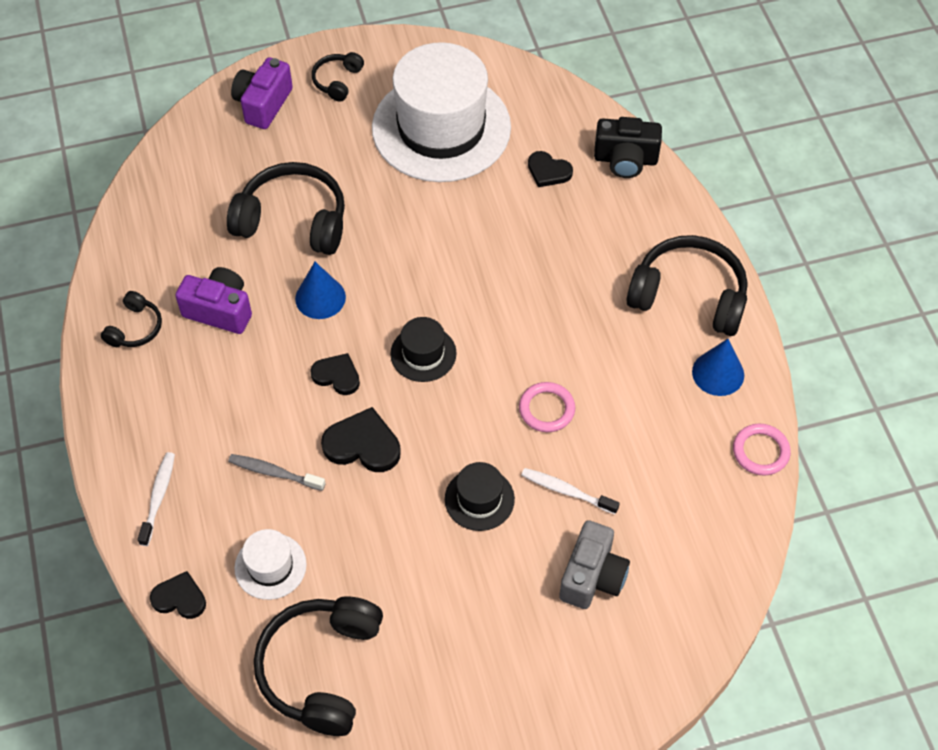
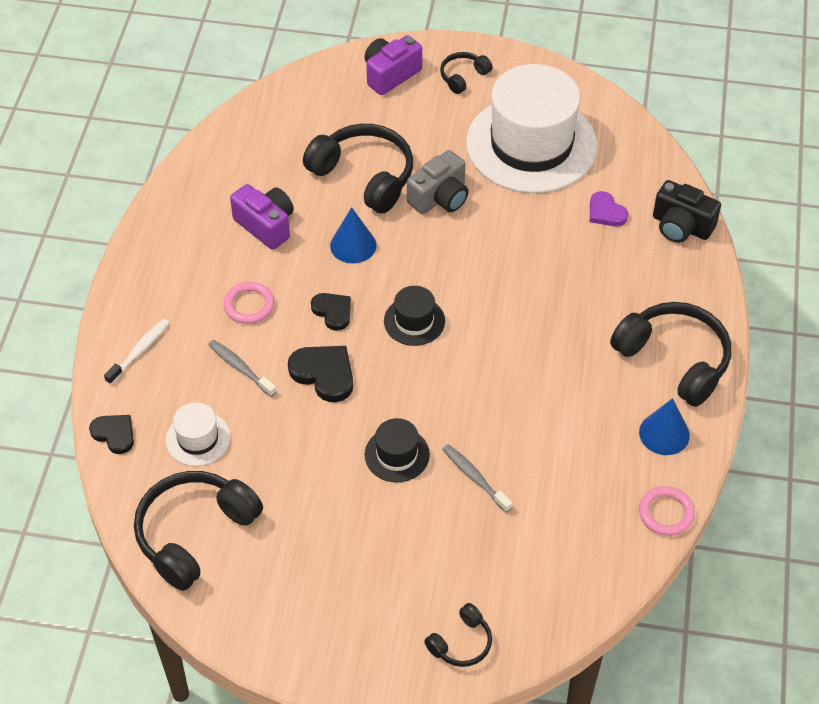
camera: 25 degrees right, 5 degrees down
black headphones [101,291,162,347] -> black headphones moved to [424,603,492,667]
pink ring [519,382,575,432] -> pink ring moved to [223,282,274,324]
white toothbrush [521,468,620,514] -> grey toothbrush [442,444,512,513]
black heart [528,151,573,187] -> purple heart [590,191,628,226]
grey camera [559,520,630,609] -> grey camera moved to [407,150,469,214]

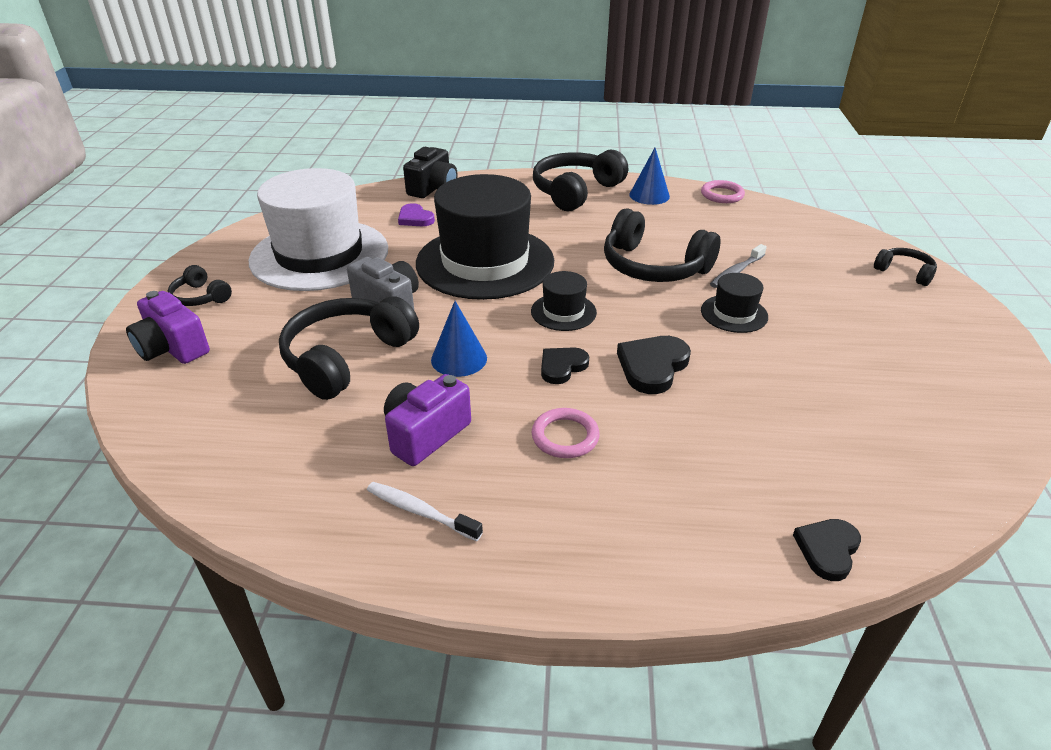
camera: 95 degrees left, 15 degrees down
white toothbrush [104,319,169,385] -> white toothbrush moved to [367,482,483,541]
black headphones [134,471,263,591] -> black headphones moved to [604,209,720,282]
white hat [166,402,230,466] -> none
grey toothbrush [208,340,277,397] -> none
purple heart [590,191,628,226] -> purple heart turned 90 degrees clockwise [398,203,435,226]
none -> black hat [416,174,554,300]

